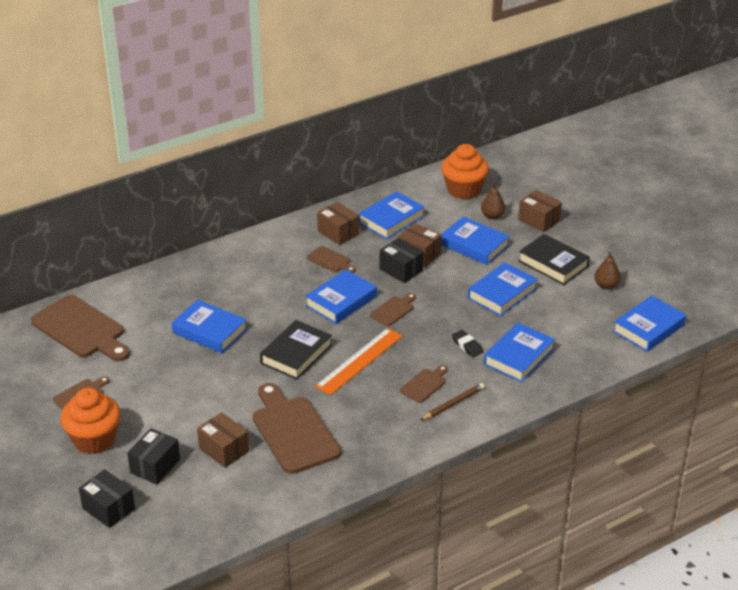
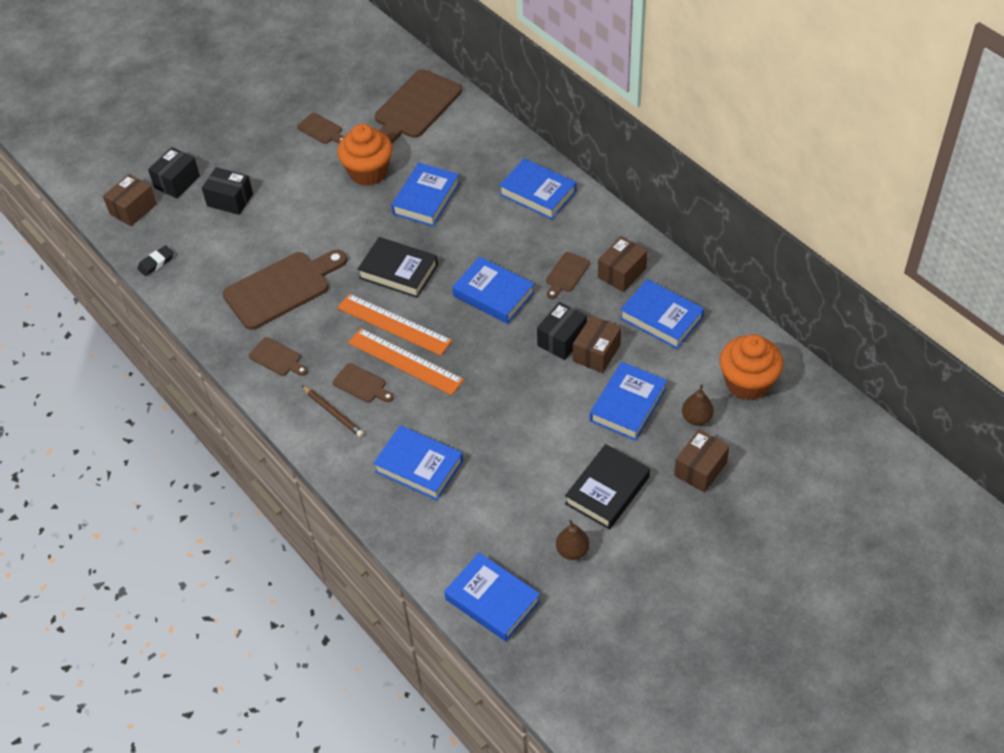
camera: 85 degrees right, 15 degrees up
orange cupcake [60,388,120,454] -> orange cupcake moved to [337,124,392,186]
brown box [197,412,249,468] -> brown box moved to [103,174,157,226]
brown cutting board [370,293,416,326] -> brown cutting board moved to [249,337,308,376]
black eraser [452,330,483,358] -> black eraser moved to [137,245,174,276]
blue book [468,262,538,316] -> blue book moved to [499,158,577,219]
none -> orange ruler [348,328,464,395]

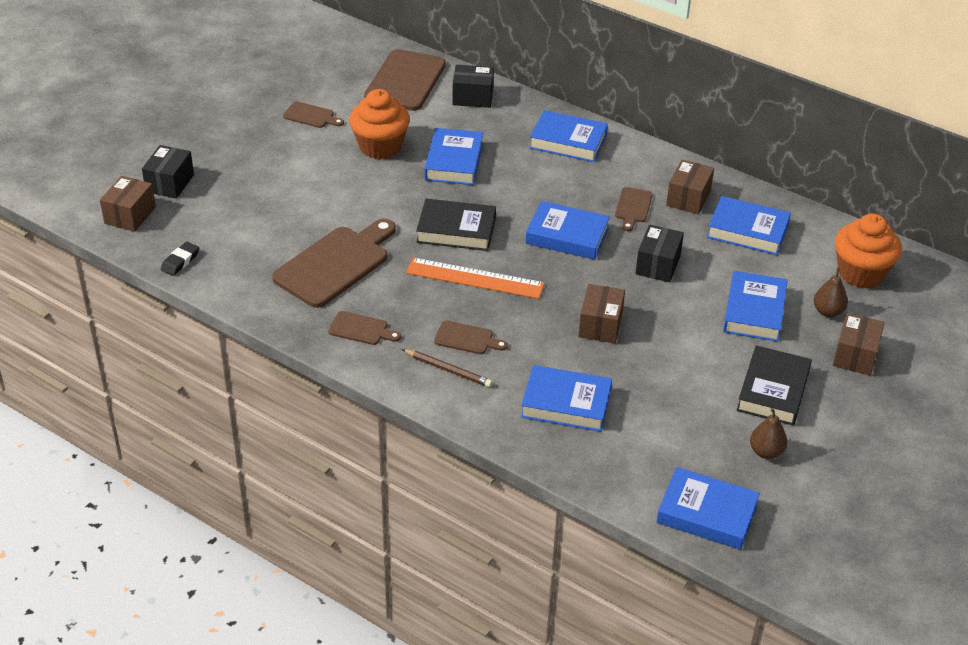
camera: 20 degrees left, 10 degrees down
black box [202,167,253,215] -> black box moved to [453,65,494,108]
orange ruler [348,328,464,395] -> none
brown box [573,315,621,373] -> brown box moved to [578,284,625,343]

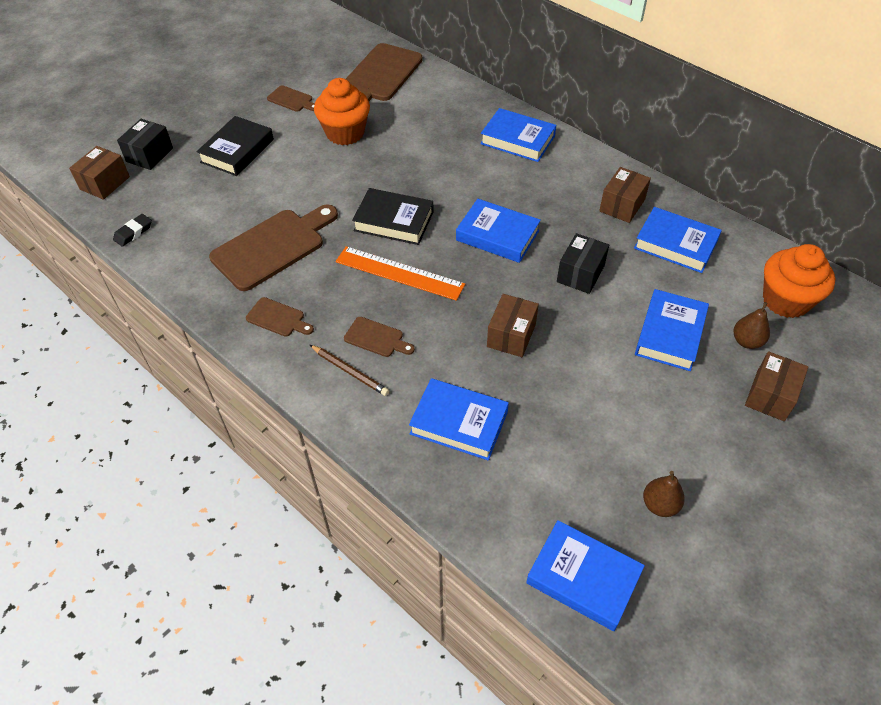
camera: 10 degrees right, 10 degrees up
blue book [424,128,483,185] -> none
black box [453,65,494,108] -> none
brown cutting board [615,187,653,231] -> none
black book [737,345,812,426] -> black book moved to [197,116,274,176]

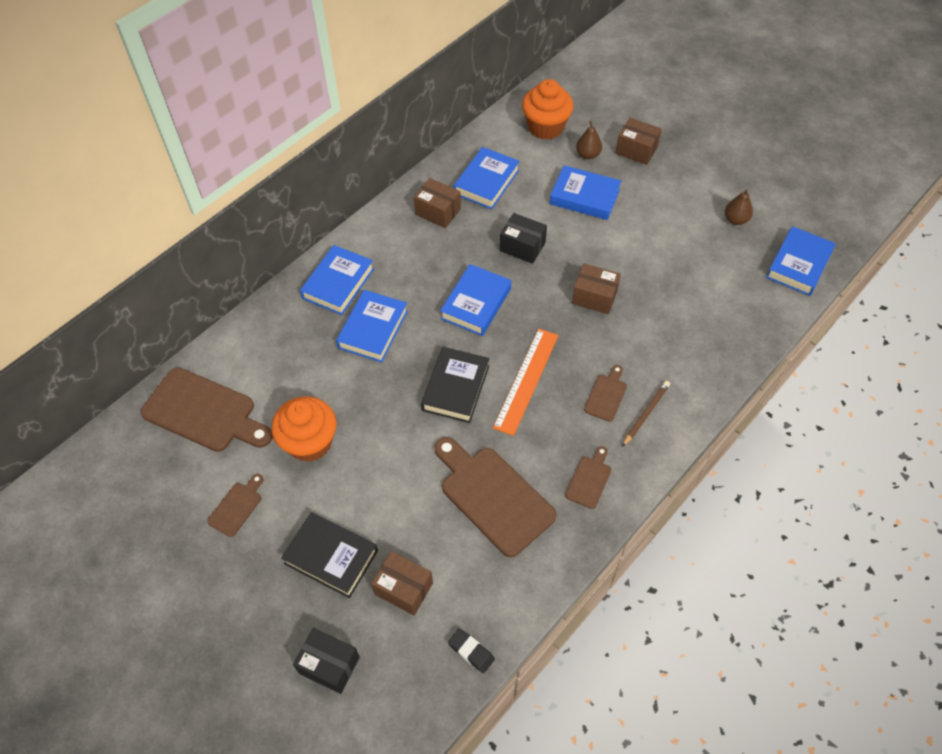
camera: 90 degrees left, 5 degrees up
brown box [69,146,130,200] -> brown box moved to [371,551,433,616]
blue book [409,378,509,460] -> blue book moved to [336,290,408,362]

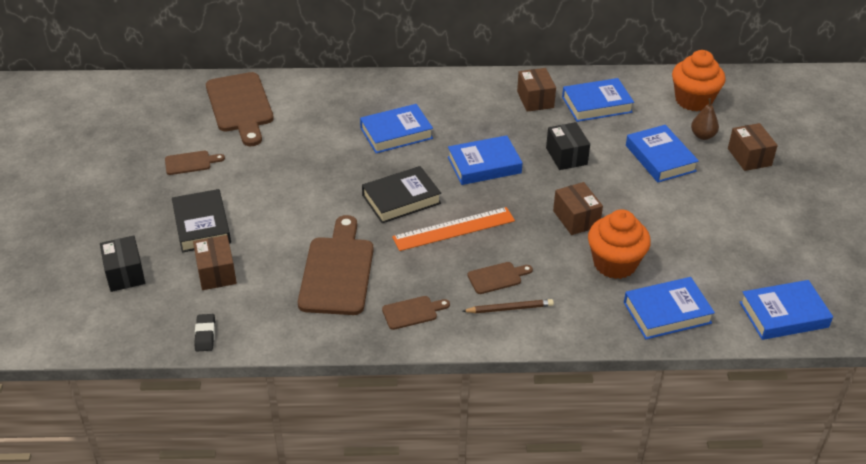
camera: 45 degrees right, 15 degrees down
orange cupcake [271,396,337,462] -> orange cupcake moved to [588,210,651,279]
blue book [300,245,374,315] -> blue book moved to [624,277,715,339]
brown pear [725,189,753,225] -> none

